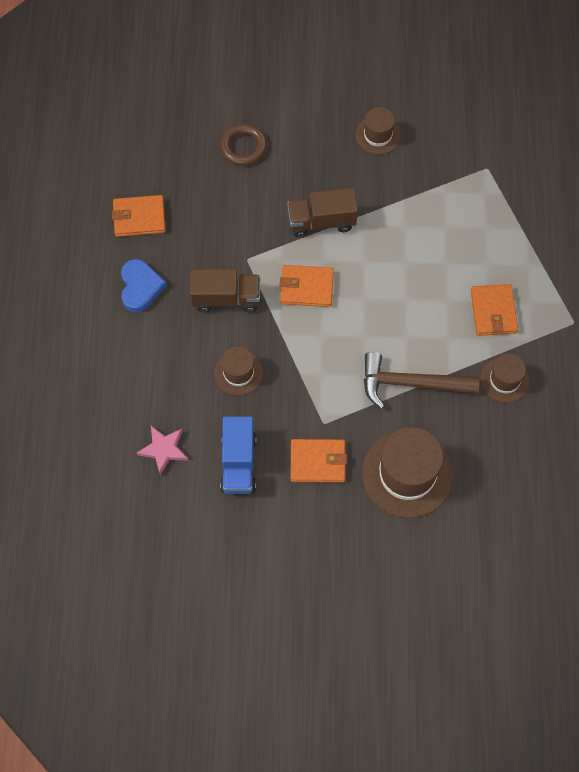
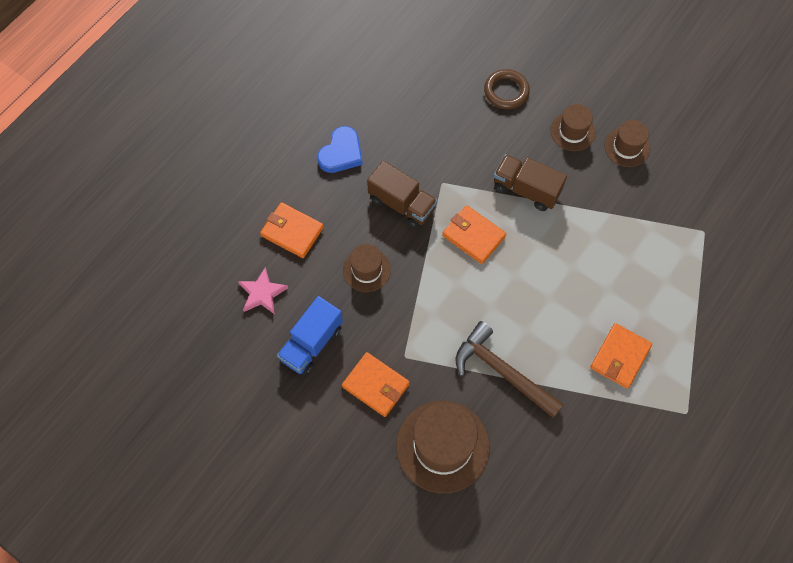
camera: 35 degrees right, 0 degrees up
orange wallet [112,195,166,237] -> orange wallet moved to [260,202,324,258]
brown hat [480,354,530,403] -> brown hat moved to [550,104,596,151]

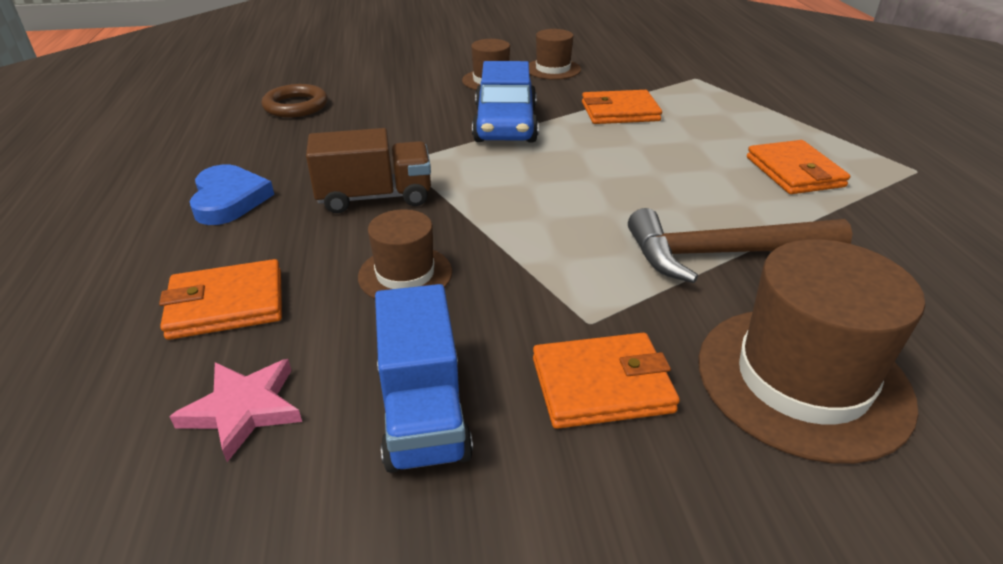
camera: 45 degrees left, 30 degrees down
orange wallet [442,205,506,264] -> orange wallet moved to [582,90,662,124]
brown ring [484,69,530,109] -> brown ring moved to [261,84,328,118]
brown truck [494,154,567,211] -> blue car [472,61,539,143]

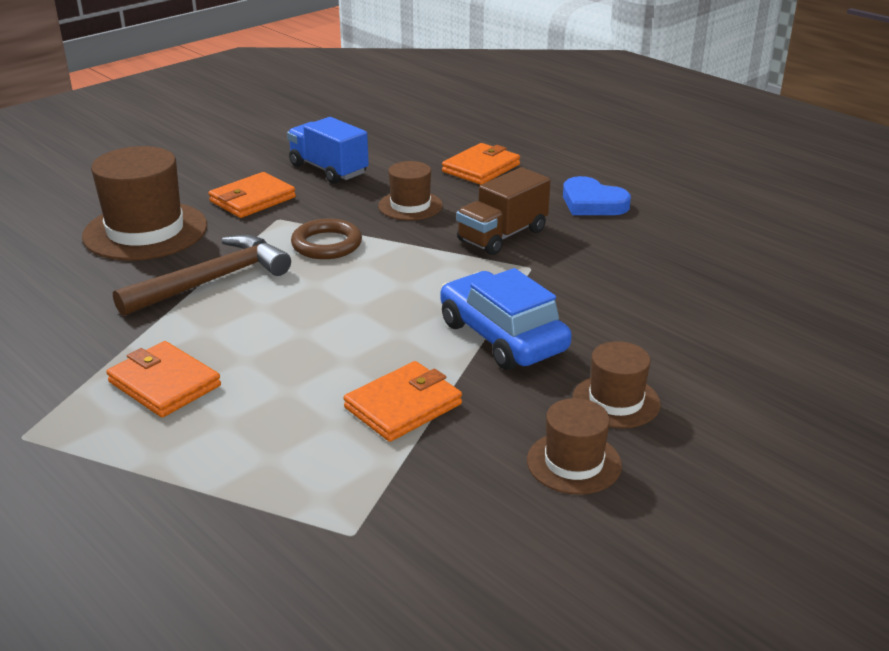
camera: 145 degrees right, 5 degrees down
pink star [169,359,302,462] -> none
brown ring [261,84,328,118] -> brown ring moved to [291,218,362,259]

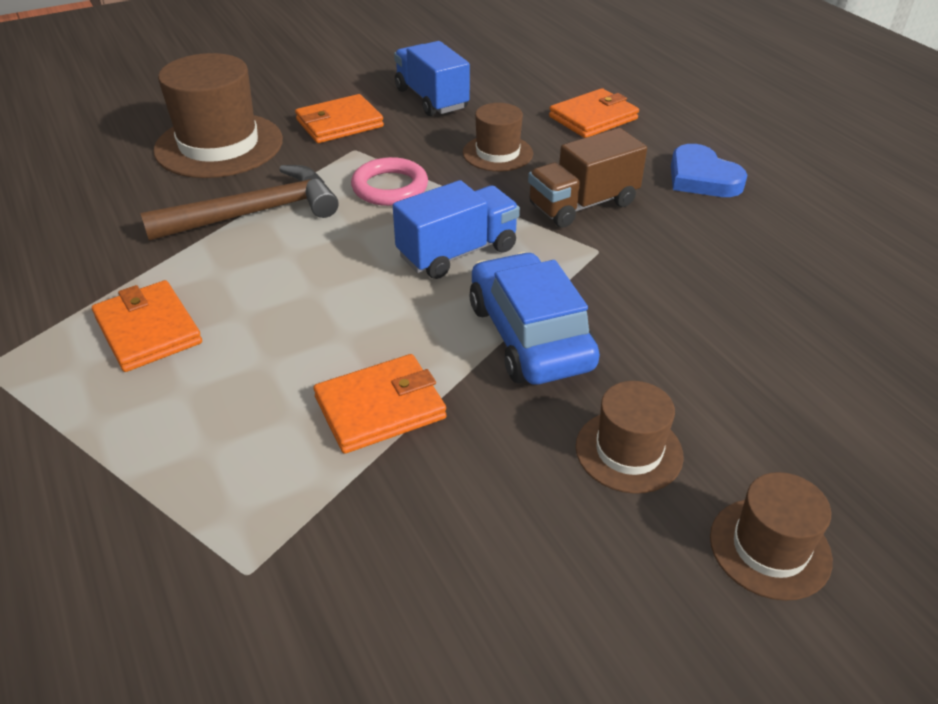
camera: 15 degrees right, 10 degrees up
brown ring [291,218,362,259] -> pink ring [351,157,428,206]
brown hat [527,398,622,495] -> brown hat moved to [710,472,833,601]
none -> blue truck [393,180,520,279]

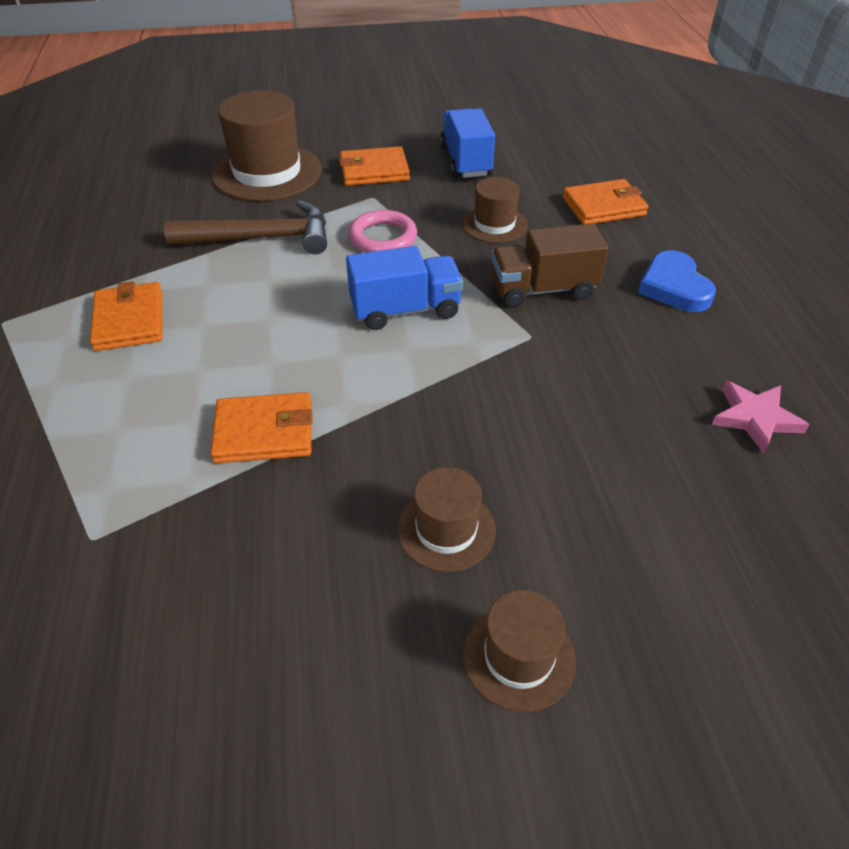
camera: 20 degrees right, 5 degrees up
blue car [470,252,600,385] -> none
none -> pink star [712,380,809,454]

